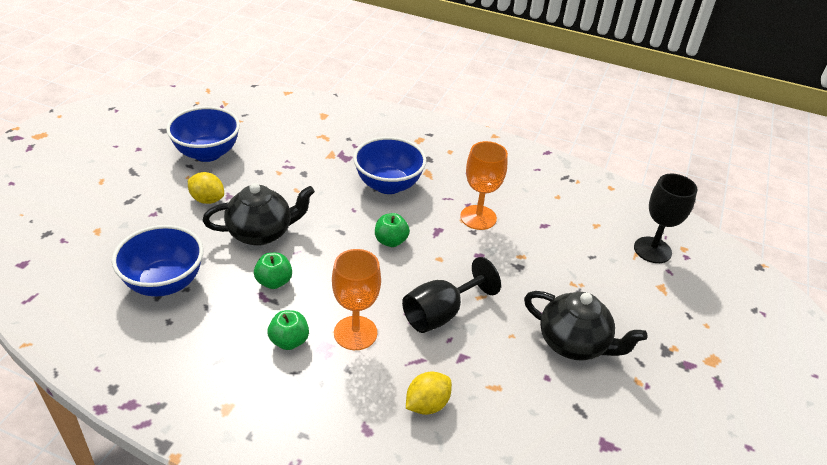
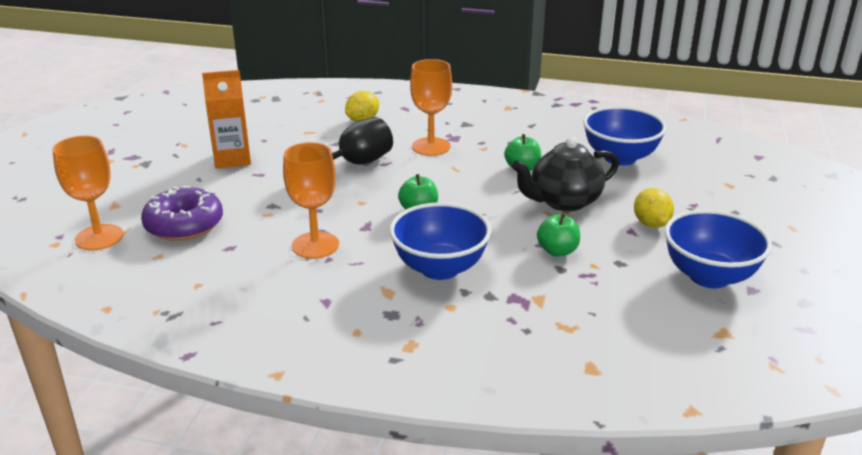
camera: 175 degrees right, 10 degrees down
yellow lemon [188,172,224,204] -> yellow lemon turned 60 degrees clockwise [634,188,674,228]
green apple [268,310,309,350] -> green apple moved to [537,213,580,257]
black teapot [524,291,648,361] -> orange carton [202,70,251,168]
black goblet [634,174,698,263] -> orange goblet [52,135,123,250]
none -> purple donut [141,186,223,241]

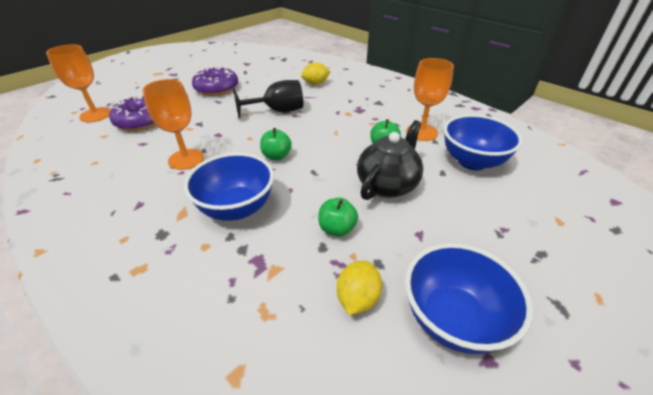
camera: 30 degrees right, 10 degrees up
orange carton [202,70,251,168] -> purple donut [192,66,238,96]
orange goblet [410,59,452,156] -> orange goblet moved to [406,58,454,141]
black teapot [512,137,619,212] -> black teapot turned 120 degrees clockwise [357,120,423,200]
yellow lemon [634,188,674,228] -> yellow lemon moved to [337,261,382,315]

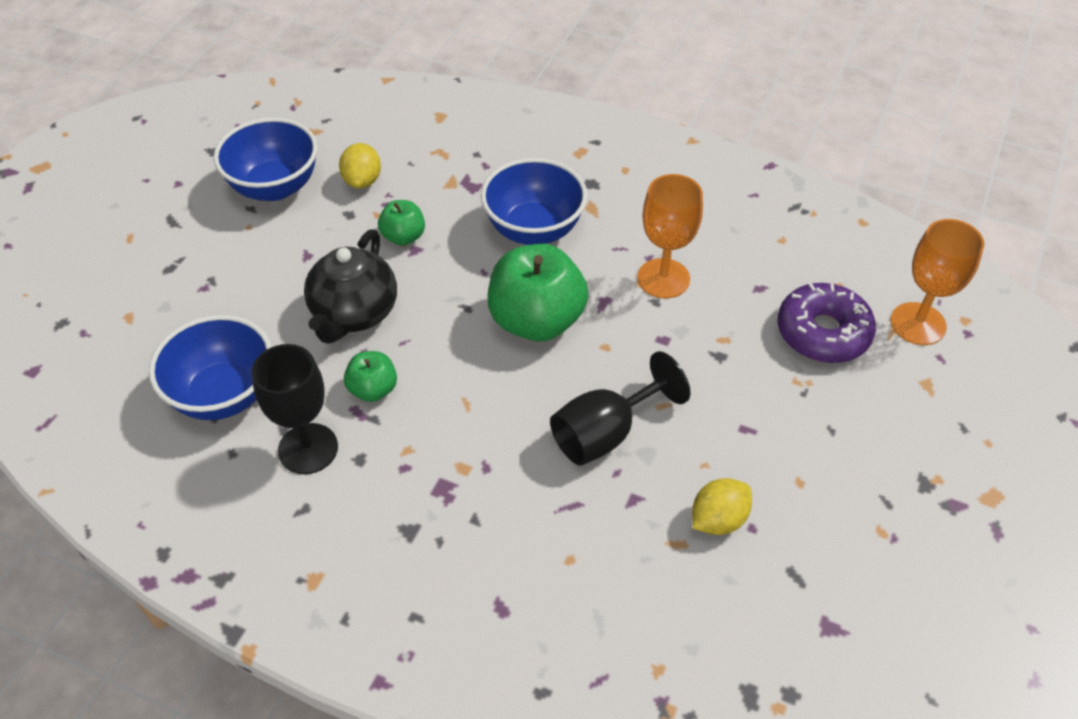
camera: 160 degrees right, 10 degrees up
purple donut [192,66,238,96] -> none
green apple [260,128,292,160] -> green apple [488,244,588,341], size x1.98
yellow lemon [301,62,331,85] -> yellow lemon moved to [692,478,752,535]
orange goblet [406,58,454,141] -> black goblet [252,344,338,474]

